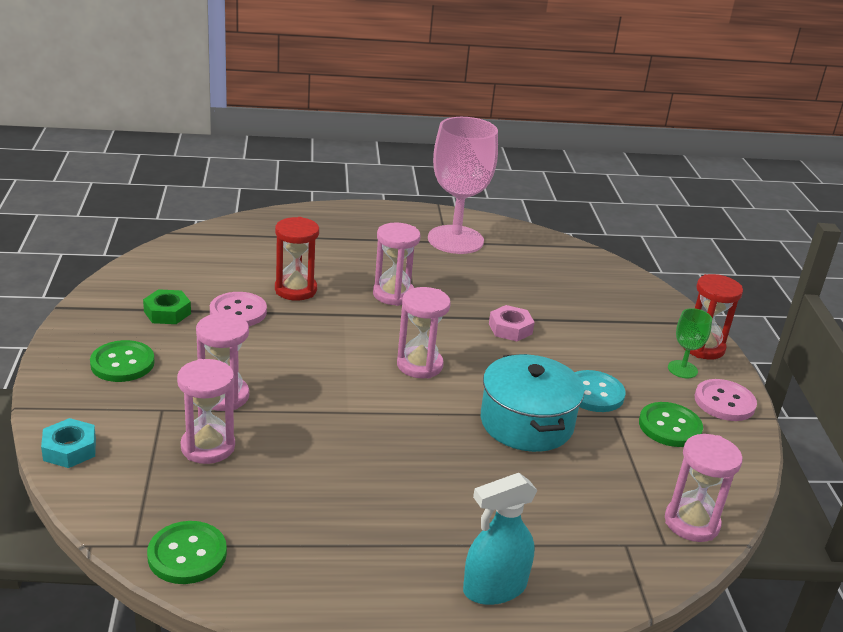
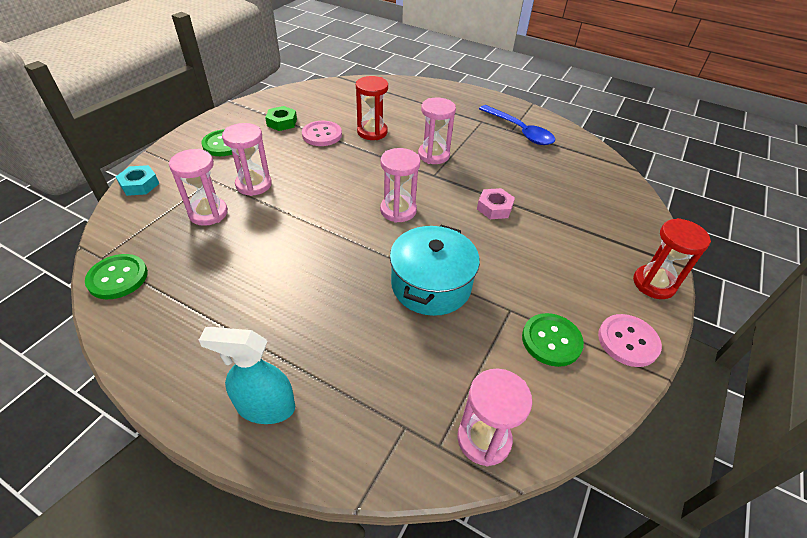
camera: 35 degrees right, 15 degrees up
pink goblet [428,117,498,254] -> blue spoon [479,105,555,145]
turquoise button [575,370,626,412] -> none
green goblet [668,308,712,378] -> none

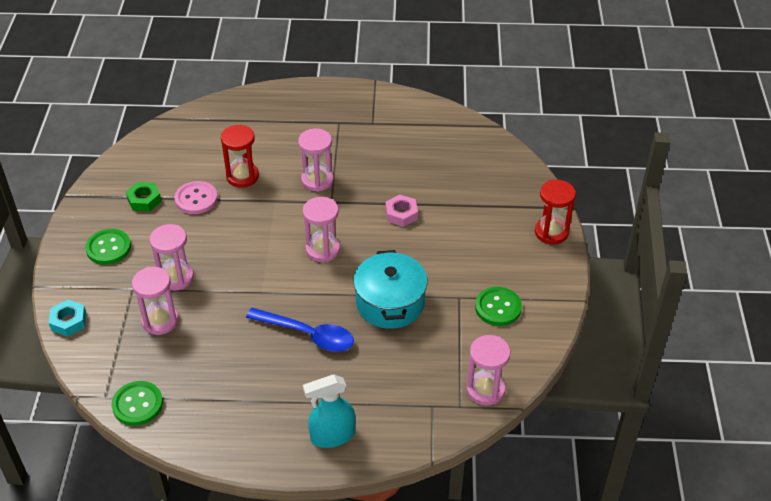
camera: 25 degrees left, 0 degrees up
blue spoon [479,105,555,145] -> blue spoon moved to [246,308,354,352]
pink button [598,314,662,367] -> none

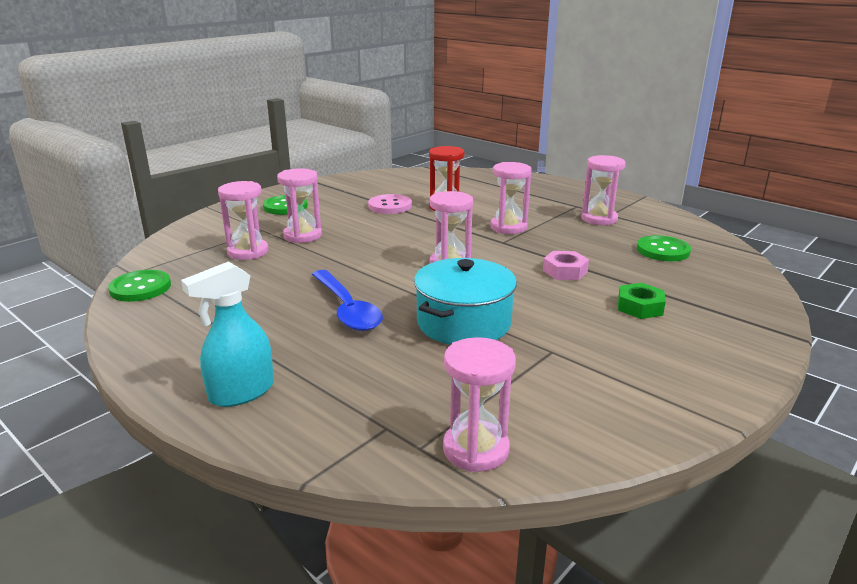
camera: 40 degrees right, 20 degrees down
turquoise nut [49,300,86,337] -> none
green nut [126,182,161,212] -> green nut moved to [618,283,666,319]
turquoise spray bottle [303,374,356,448] -> turquoise spray bottle turned 60 degrees counterclockwise [181,261,274,407]
green button [475,287,522,326] -> green button moved to [637,235,691,261]
red hourglass [535,180,576,244] -> none
none -> pink hourglass [581,155,626,225]

